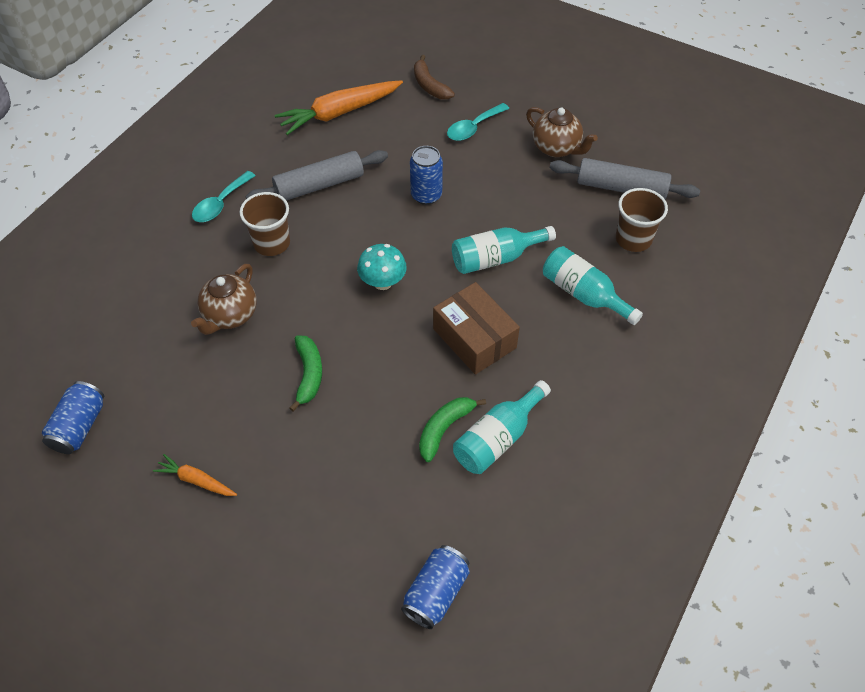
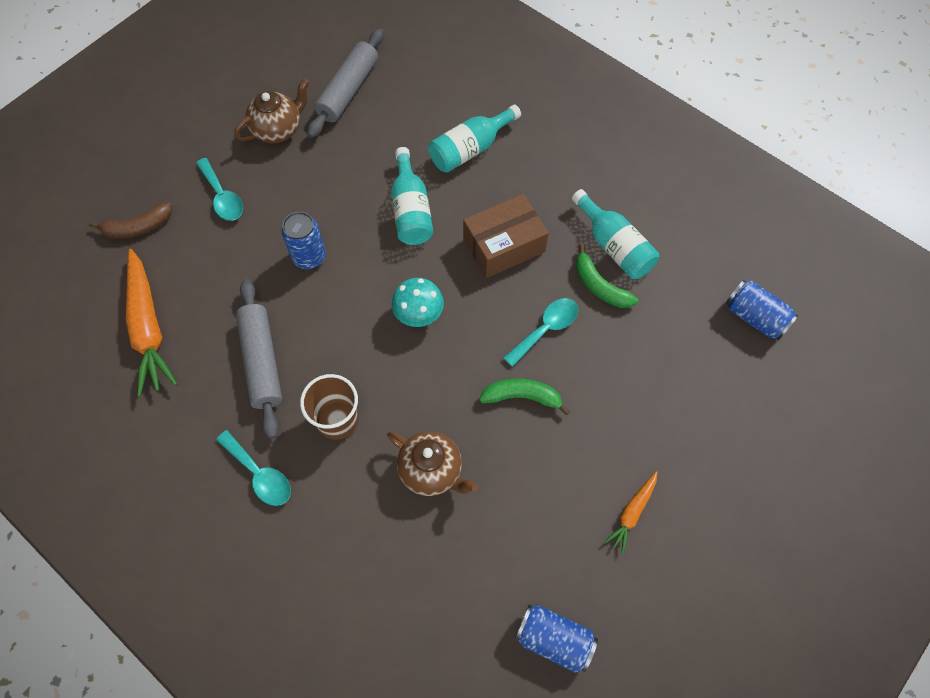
camera: 80 degrees left, 10 degrees up
brown cup [616,188,668,252] -> none
none -> turquoise spoon [503,298,578,367]

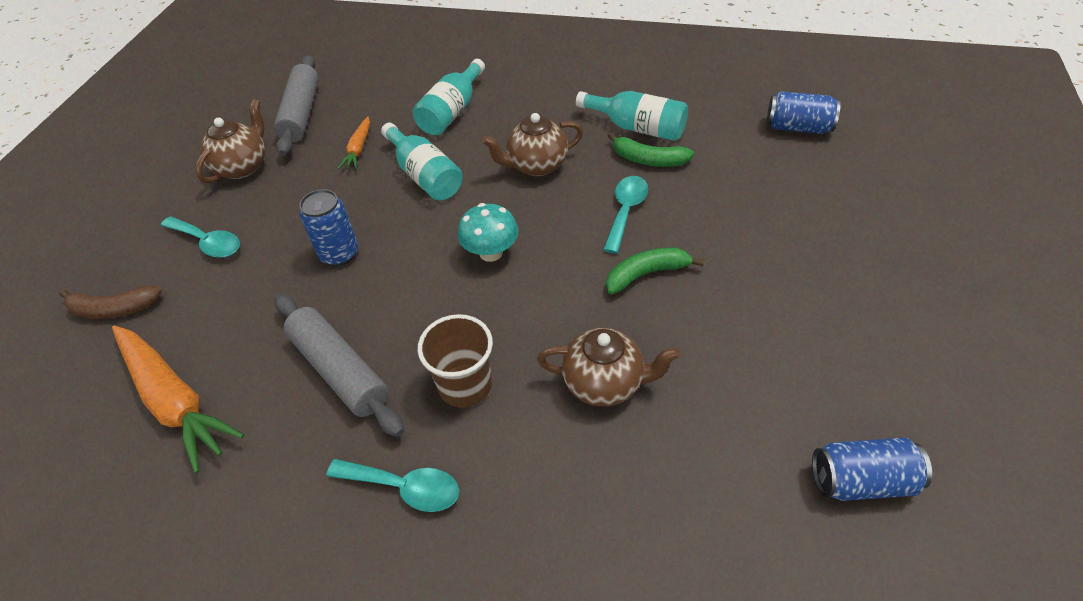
camera: 25 degrees left, 15 degrees down
brown banana [89,202,172,239] -> brown banana turned 45 degrees clockwise [59,286,162,319]
brown box [463,194,549,278] -> brown teapot [482,113,583,177]
orange carrot [604,471,658,554] -> orange carrot moved to [338,116,370,169]

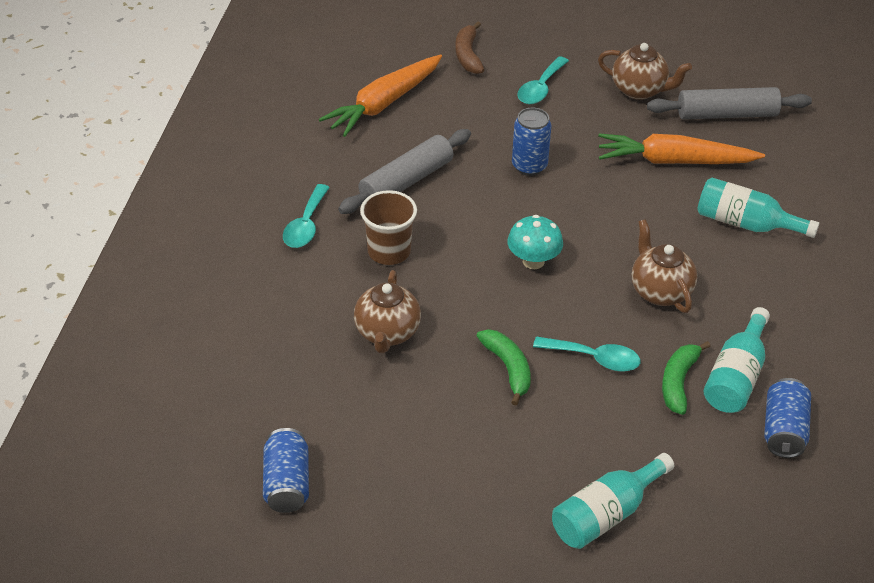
camera: 85 degrees right, 5 degrees down
orange carrot [338,116,370,169] -> orange carrot [598,133,765,164], size x1.98
turquoise bottle [381,123,463,201] -> turquoise bottle moved to [552,453,674,549]
blue can [767,91,841,134] -> blue can moved to [764,378,811,458]

